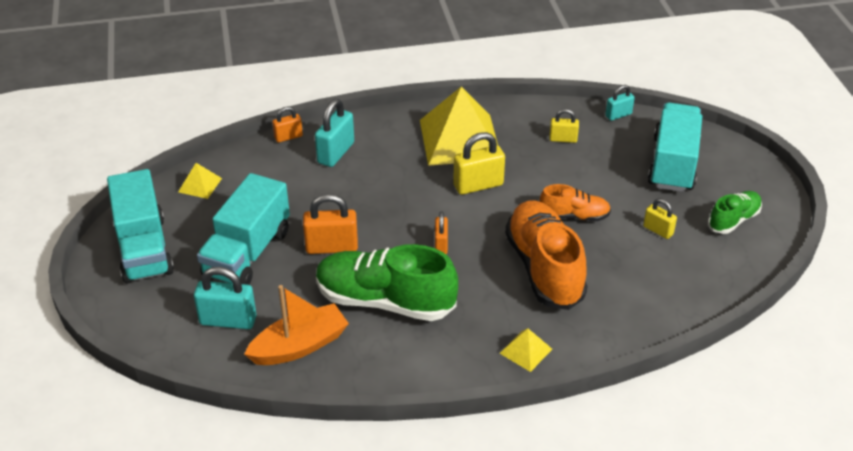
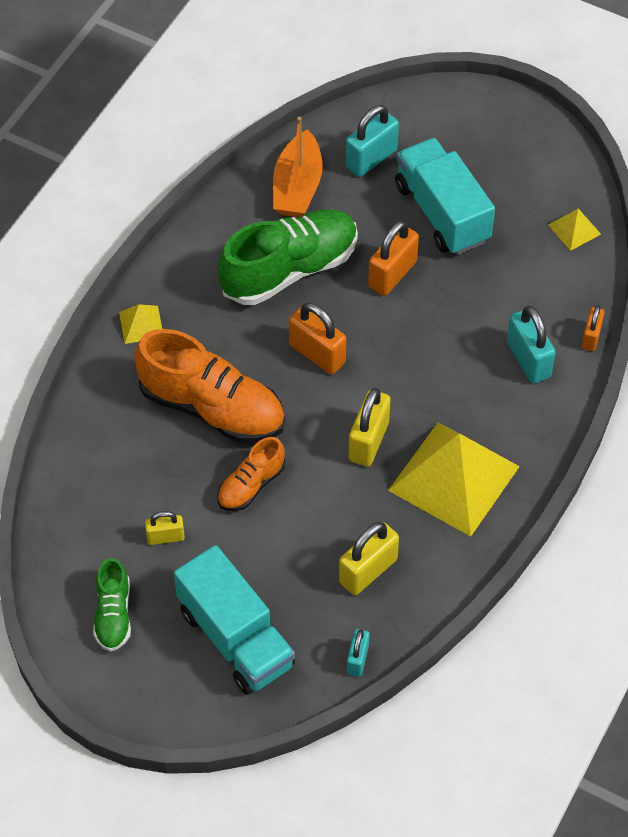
camera: 130 degrees right, 15 degrees up
turquoise truck [107,169,174,283] -> none
orange padlock [435,211,448,254] -> orange padlock [289,303,346,374], size x1.68
yellow padlock [549,109,579,143] -> yellow padlock [339,522,399,595], size x1.68

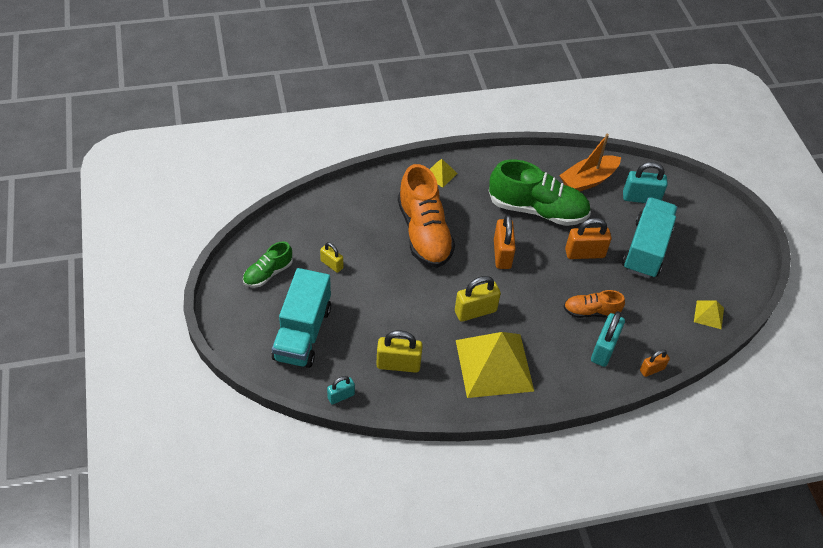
camera: 45 degrees right, 5 degrees down
orange shoe [217,437,285,511] -> orange shoe moved to [564,290,625,318]

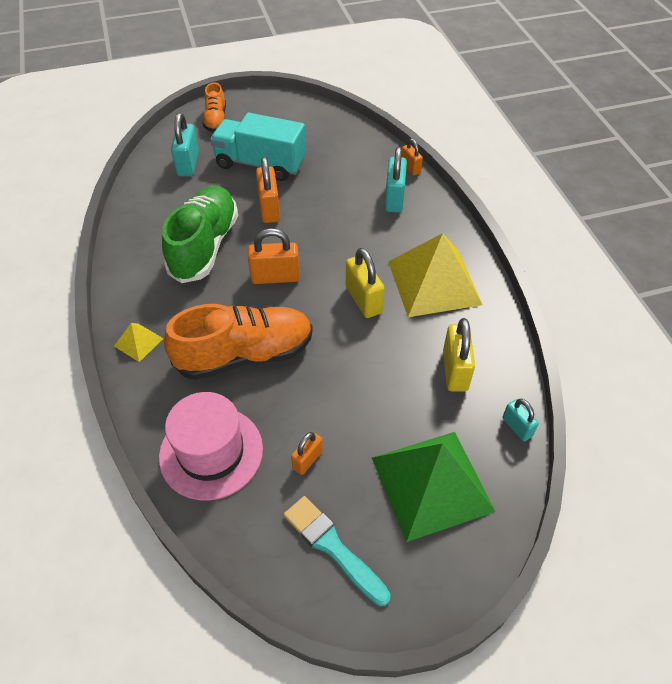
camera: 90 degrees left, 0 degrees up
green shoe [243,241,293,287] -> turquoise brush [284,496,390,606]
turquoise truck [272,268,331,368] -> green pyramid [372,432,495,542]
yellow padlock [320,242,343,273] -> orange padlock [291,432,323,475]
orange boat [559,134,621,192] -> none
orange shoe [564,290,625,318] -> orange shoe moved to [202,82,226,132]
turquoise padlock [591,311,625,367] -> turquoise padlock turned 75 degrees clockwise [384,147,407,213]
yellow pyramid [694,301,724,329] -> none
none -> pink hat [159,392,263,501]

